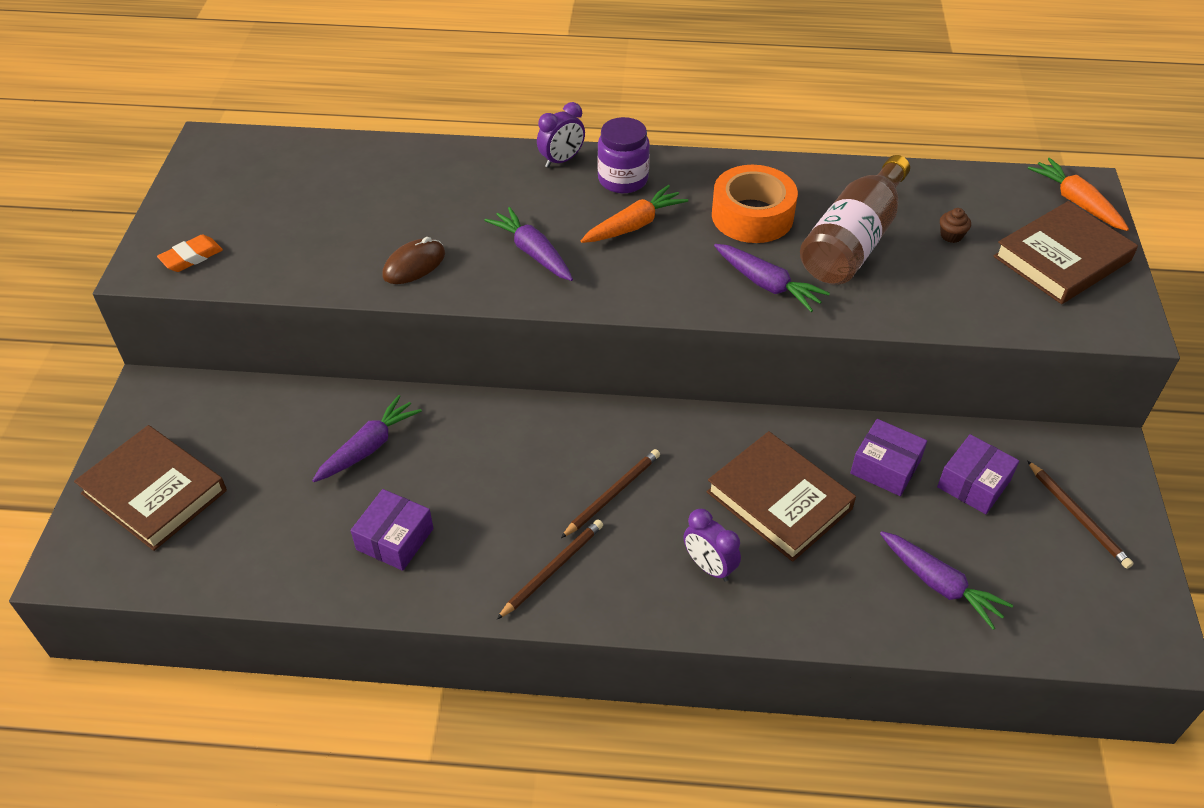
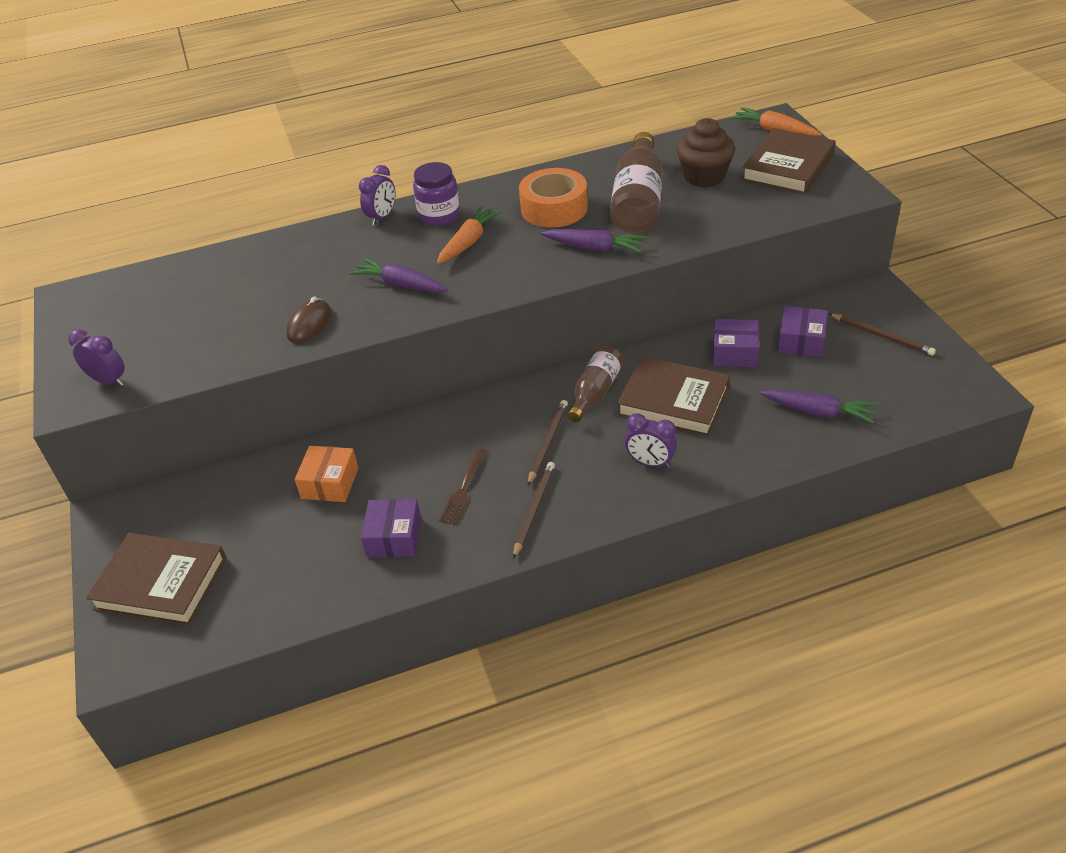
camera: 20 degrees left, 5 degrees down
orange eraser [157,234,223,272] -> purple clock [68,329,125,386]
purple carrot [312,395,422,482] -> orange box [295,446,358,502]
brown cupcake [940,208,971,243] -> brown cupcake [677,118,735,187], size x2.35
none -> brown fork [439,448,487,525]
none -> brown bottle [568,346,623,422]

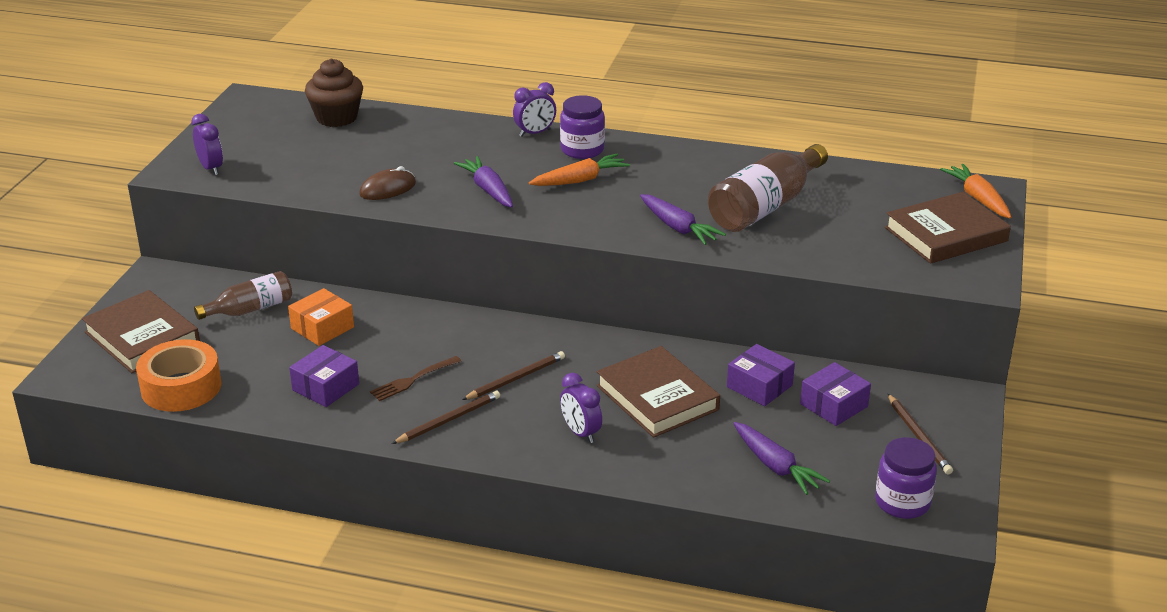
camera: 30 degrees right, 10 degrees down
orange tape [519,168,588,228] -> orange tape moved to [136,339,222,412]
brown bottle [568,346,623,422] -> brown bottle moved to [194,271,292,320]
brown cupcake [677,118,735,187] -> brown cupcake moved to [305,58,363,127]
none -> purple jar [875,437,937,519]

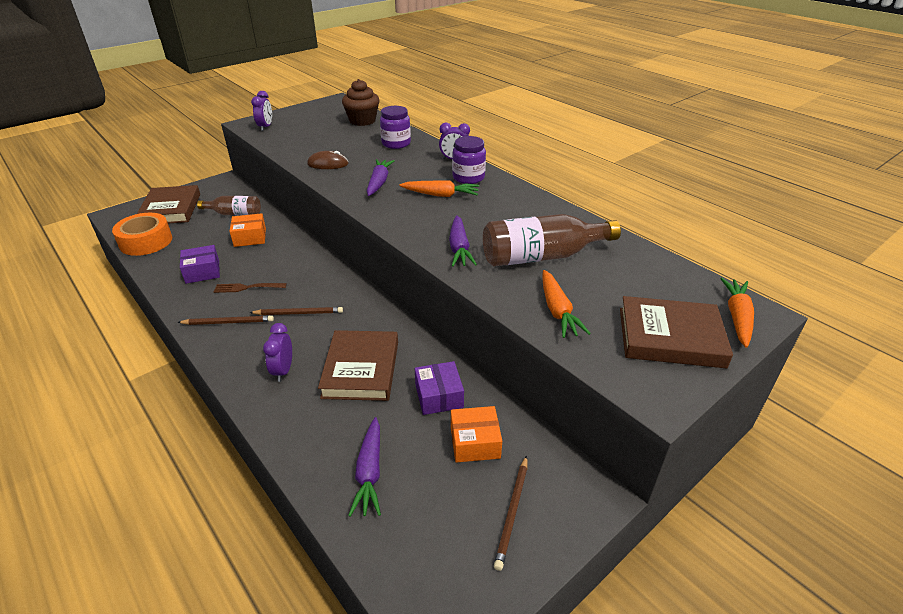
camera: 35 degrees right, 5 degrees up
purple box [800,362,871,426] -> orange box [451,406,502,463]
purple jar [875,437,937,519] -> purple jar moved to [380,106,411,149]
none -> orange carrot [542,270,591,338]

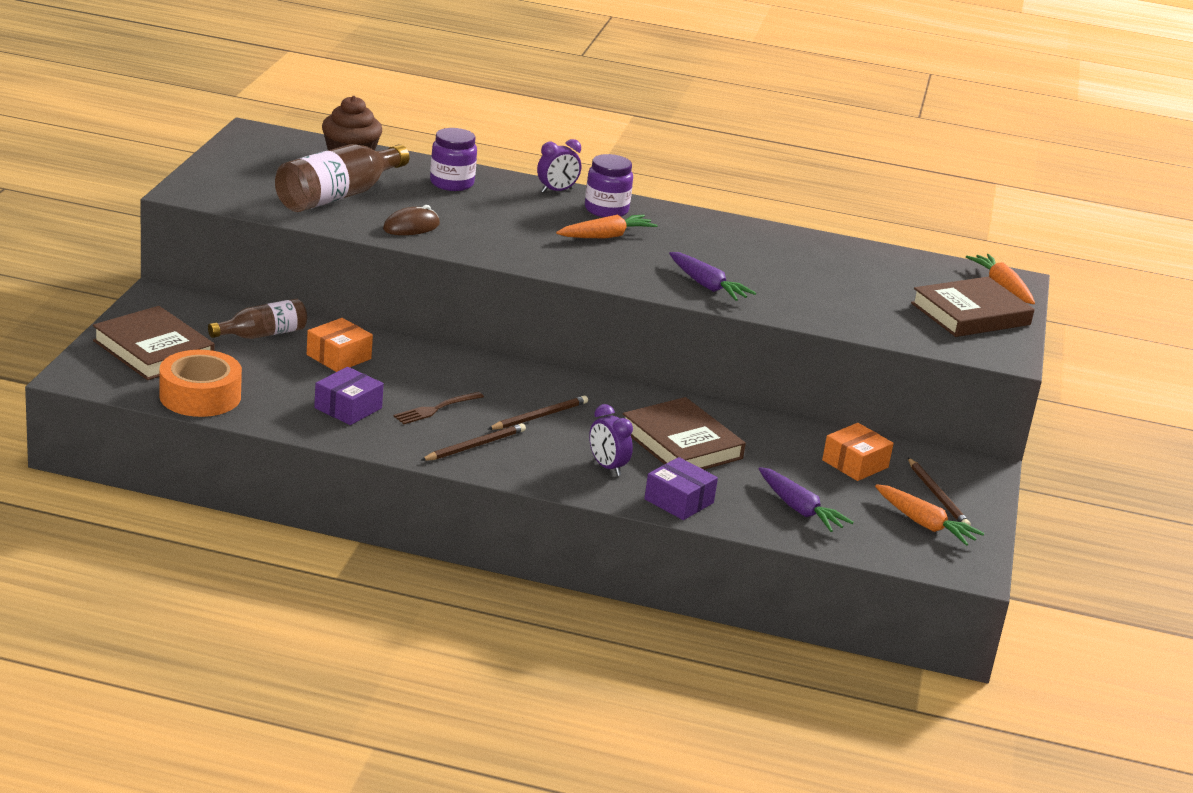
camera: 40 degrees left, 10 degrees down
purple clock [251,91,272,131] -> none
purple carrot [367,159,395,196] -> none
purple box [415,361,464,415] -> purple box moved to [644,457,718,520]
brown bottle [483,214,621,267] -> brown bottle moved to [275,144,410,212]
orange carrot [542,270,591,338] -> orange carrot moved to [875,484,984,546]

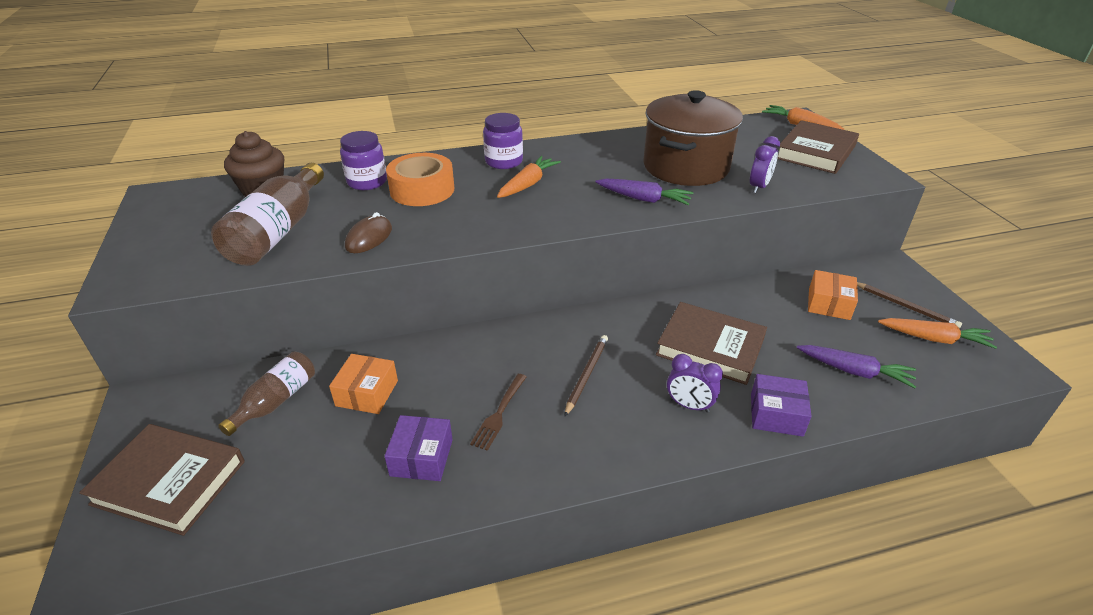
camera: 25 degrees left, 10 degrees up
orange tape [159,350,242,417] -> orange tape moved to [386,153,454,206]
brown pencil [421,423,526,461] -> none
purple clock [537,139,581,193] -> purple clock moved to [750,136,780,193]
none -> brown pot [643,90,743,186]

